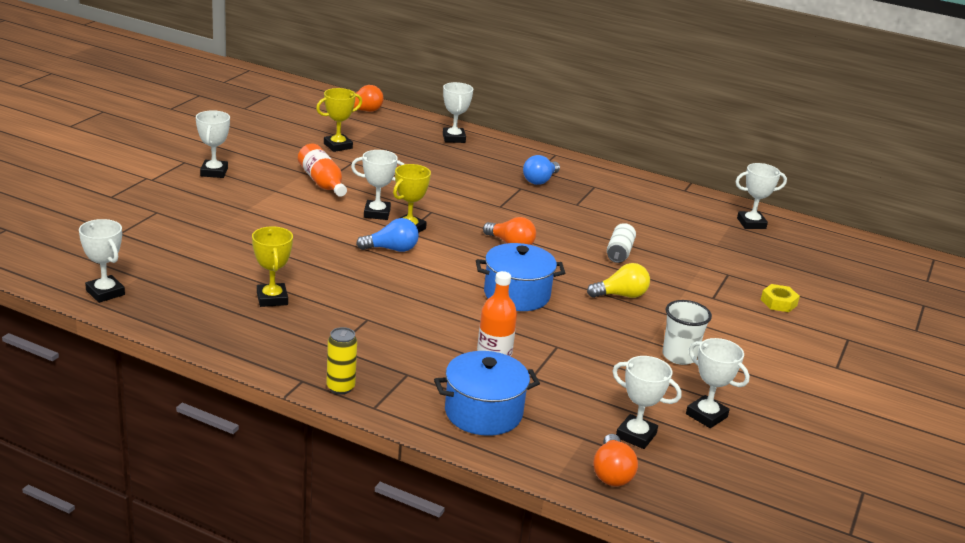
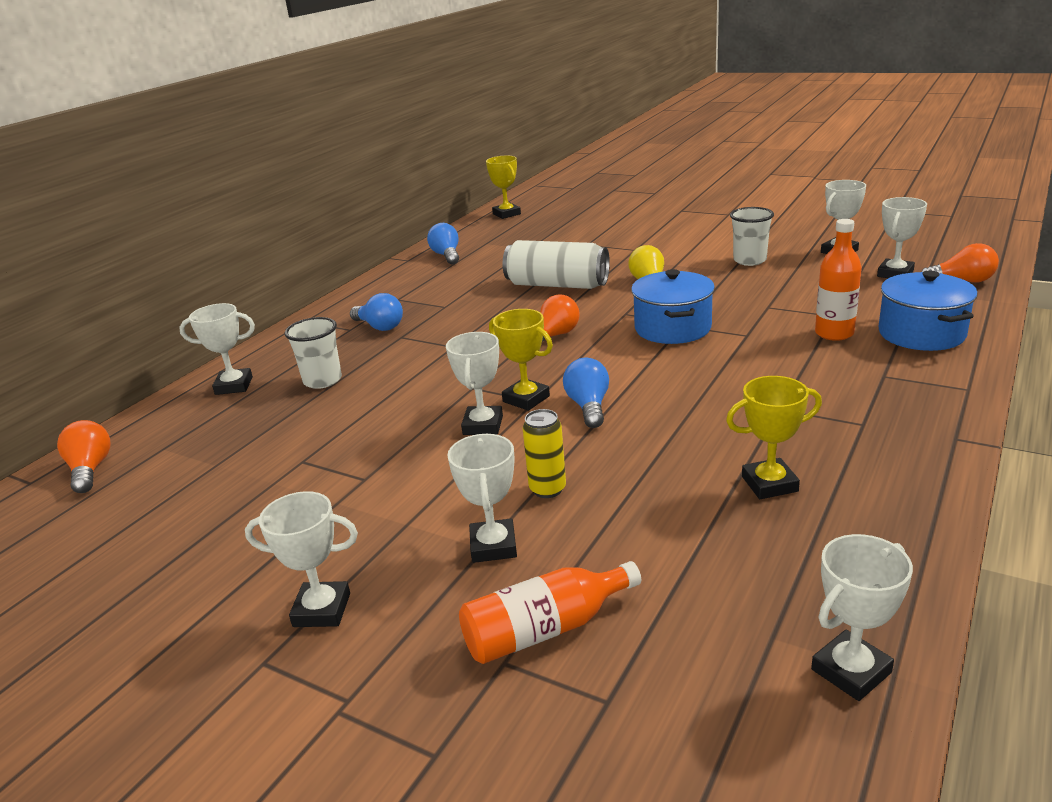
camera: 80 degrees left, 0 degrees up
orange bottle [298,144,347,197] -> orange bottle moved to [459,561,641,664]
yellow trophy [316,88,362,152] -> yellow trophy moved to [486,156,521,219]
yellow can [326,327,357,395] -> yellow can moved to [522,409,566,498]
white can [607,223,636,263] -> white can [503,240,610,289], size x1.81
white trophy [735,163,787,229] -> white trophy moved to [447,434,517,563]
yellow nut [761,284,800,312] -> none
none -> white cup [285,317,342,389]
none -> blue light bulb [427,223,459,264]

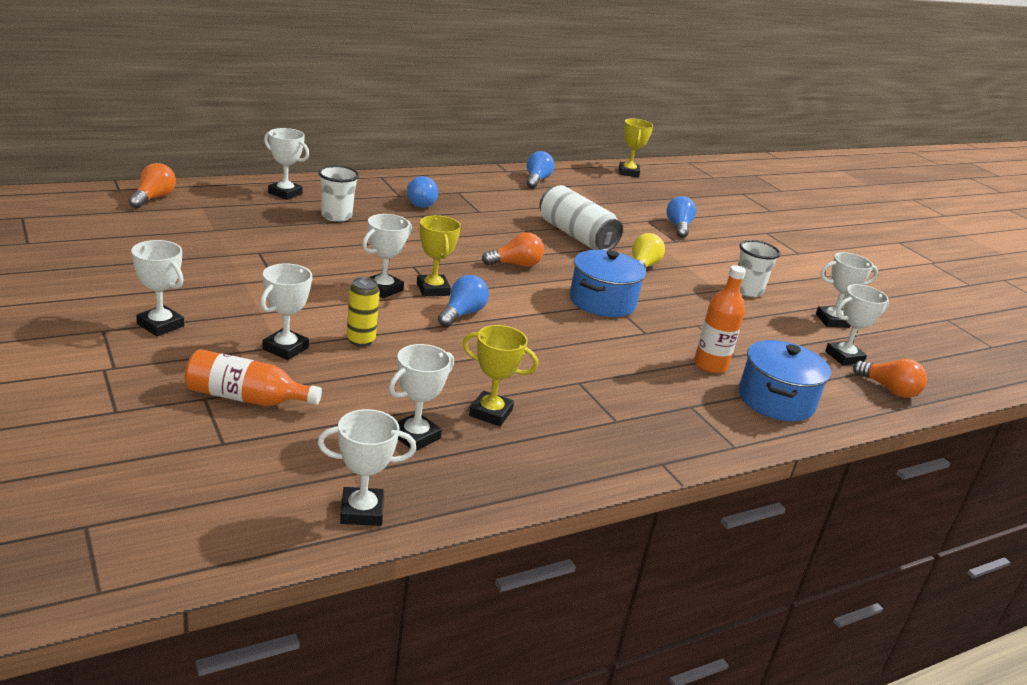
camera: 25 degrees right, 0 degrees up
none -> white trophy [389,344,454,451]
none -> blue light bulb [666,196,696,238]

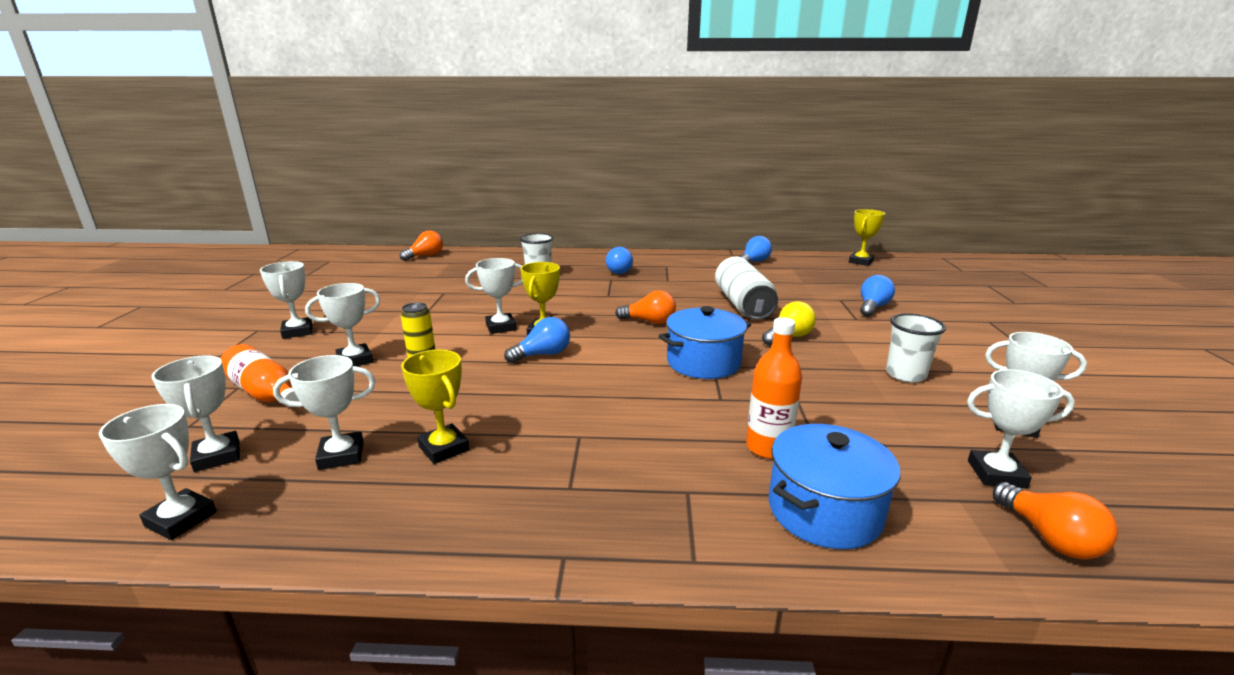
camera: 35 degrees right, 5 degrees down
white trophy [264,128,309,200] -> white trophy moved to [152,355,240,472]

